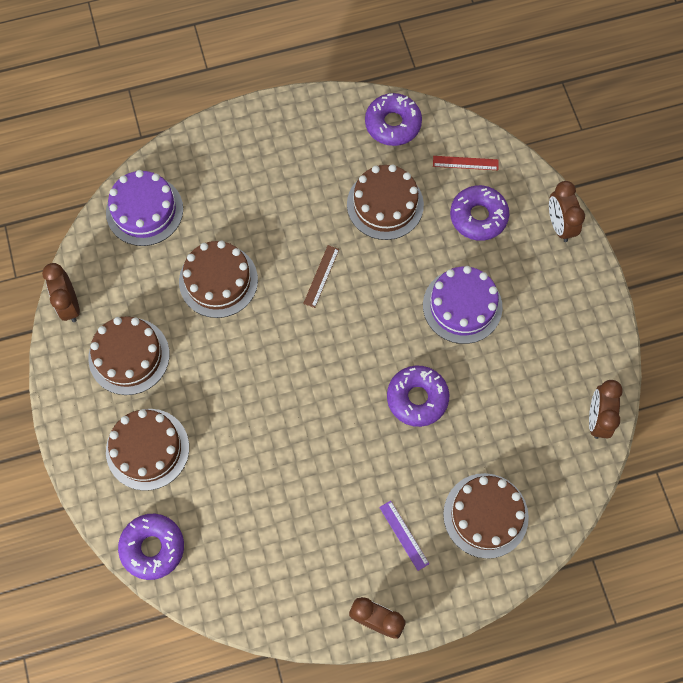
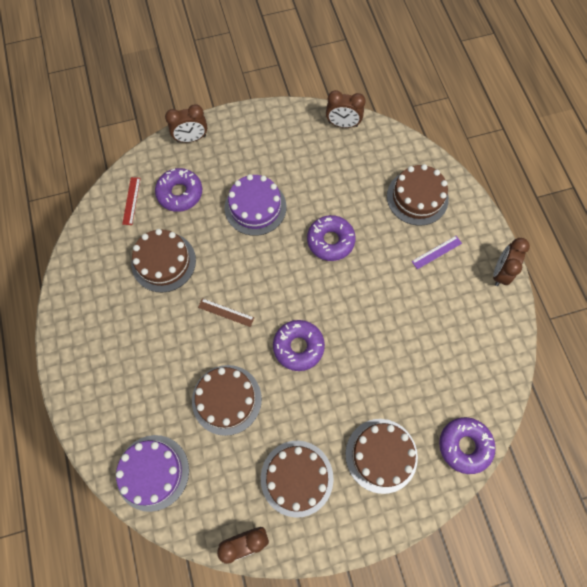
camera: 90 degrees left, 0 degrees up
purple donut [365,93,422,146] -> purple donut moved to [273,320,325,371]

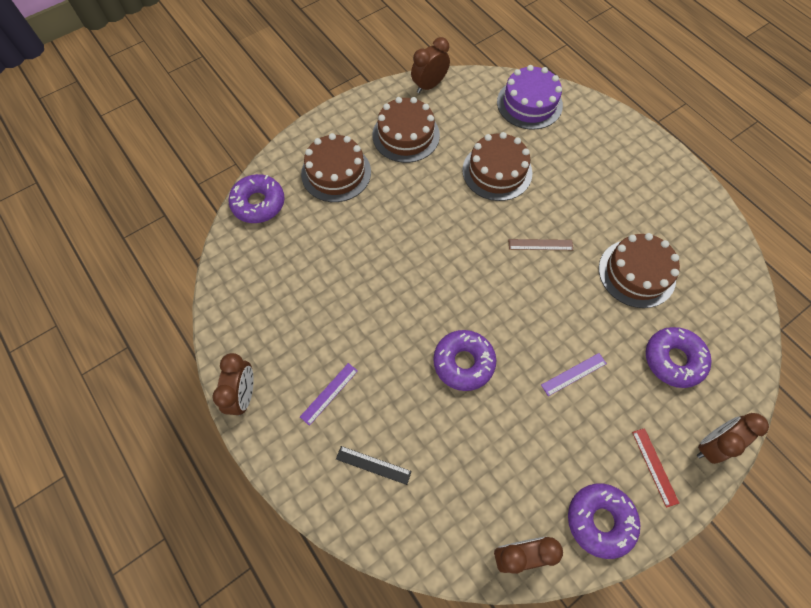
camera: 160 degrees right, 5 degrees down
red ruler [122,177,141,225] -> red ruler moved to [632,428,679,508]
purple cake [225,174,286,236] -> purple ruler [541,353,607,396]
purple donut [273,320,325,371] -> purple donut moved to [568,483,640,559]
brown cake [387,164,449,226] -> black ruler [336,446,412,485]

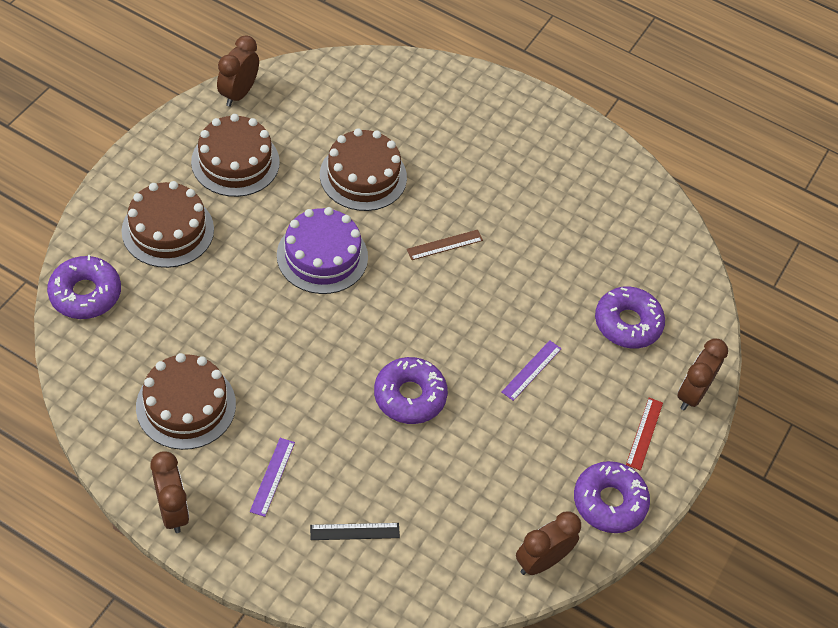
camera: 30 degrees left, 10 degrees down
purple cake [497,65,563,130] -> purple cake moved to [277,207,368,294]
brown cake [599,233,680,308] -> brown cake moved to [136,353,236,450]
red ruler [632,428,679,508] -> red ruler turned 60 degrees clockwise [626,398,663,471]

